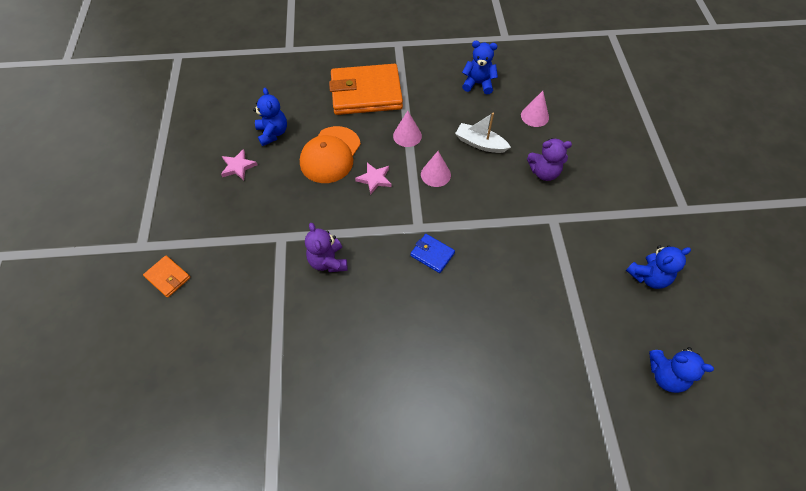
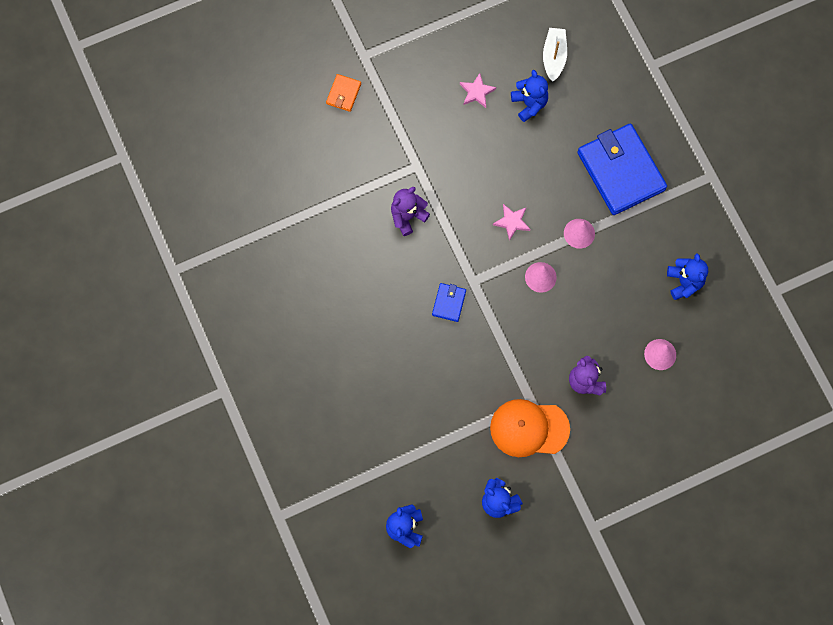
camera: 70 degrees right, 15 degrees up
blue teddy bear [253,88,287,146] -> blue teddy bear turned 75 degrees counterclockwise [511,70,548,122]
orange cap [300,126,361,183] -> orange cap moved to [490,399,570,457]
orange wallet [329,64,403,115] -> blue wallet [577,123,667,215]
white boat [455,113,511,153] -> white boat moved to [543,28,567,82]

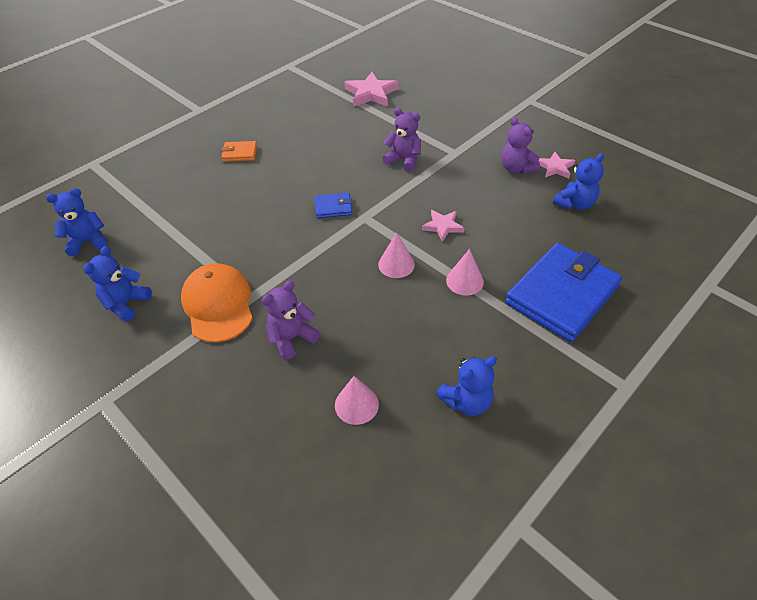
camera: 70 degrees right, 25 degrees down
orange wallet [326,74,361,112] -> orange wallet moved to [221,141,257,162]
white boat [543,28,567,82] -> none
none -> pink star [344,72,399,107]
none -> purple teddy bear [501,117,540,174]

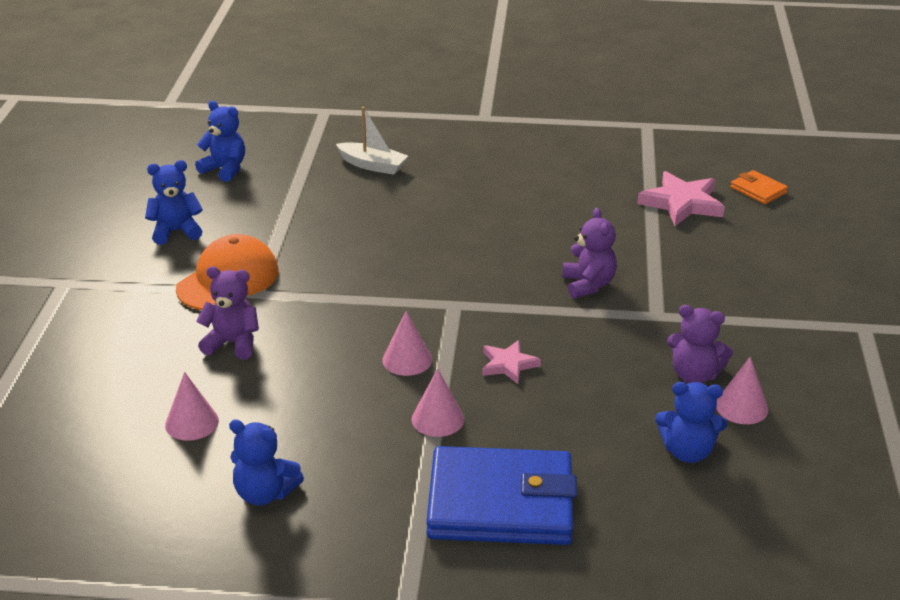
camera: 50 degrees right, 15 degrees down
orange wallet [221,141,257,162] -> orange wallet moved to [730,170,788,204]
blue wallet [314,192,352,218] -> none
purple teddy bear [501,117,540,174] -> purple teddy bear turned 90 degrees counterclockwise [667,305,733,383]
pink star [539,151,575,178] -> pink cone [716,357,769,424]
none -> white boat [336,107,408,175]

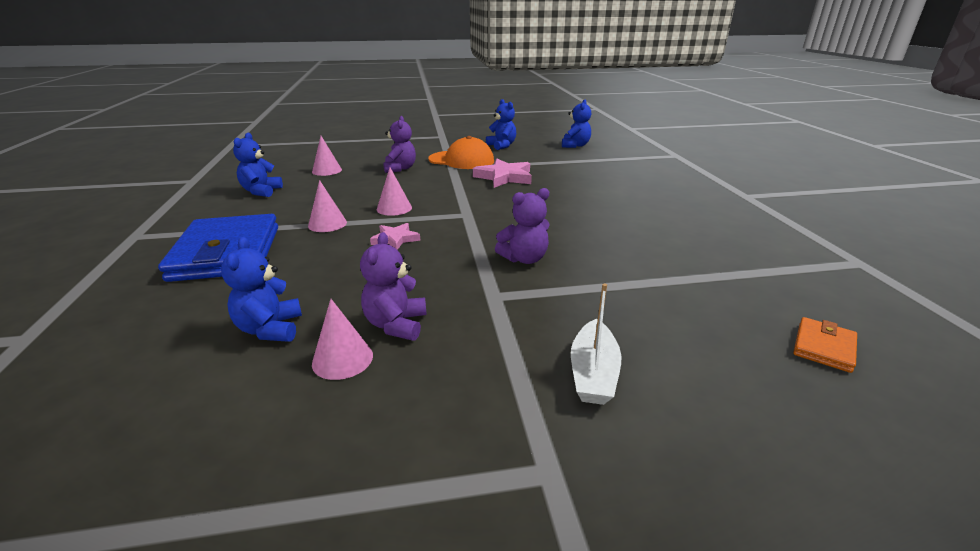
camera: 75 degrees right, 5 degrees down
white boat [336,107,408,175] -> white boat moved to [571,283,621,405]
pink star [637,171,725,226] -> pink star moved to [473,159,532,188]

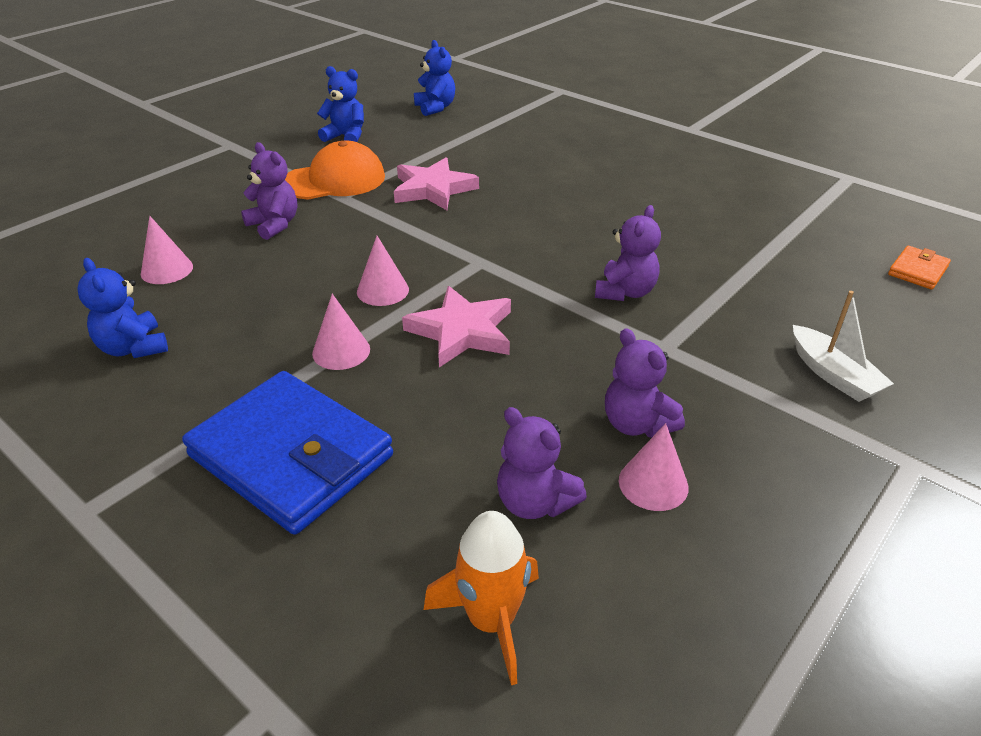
camera: 40 degrees left, 10 degrees up
blue teddy bear [221,237,302,342] -> purple teddy bear [497,407,587,519]
pink star [370,223,420,250] -> pink star [402,286,511,368], size x1.68
orange wallet [793,317,857,373] -> orange wallet turned 45 degrees clockwise [888,246,951,289]
none -> orange rocket [424,511,539,685]

